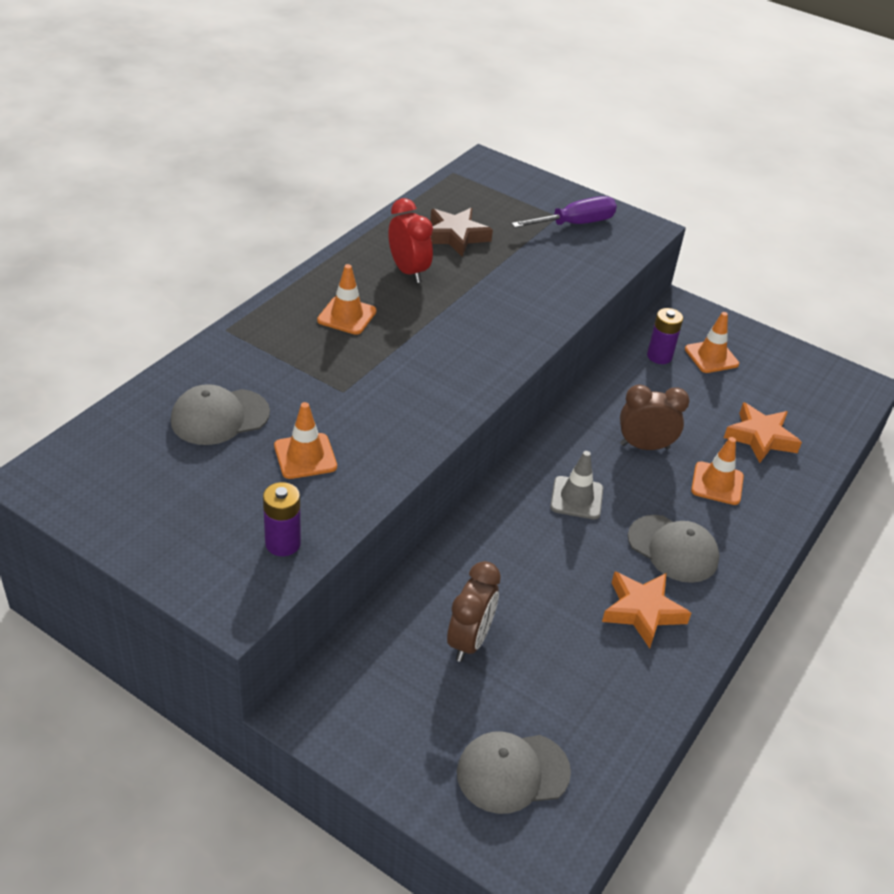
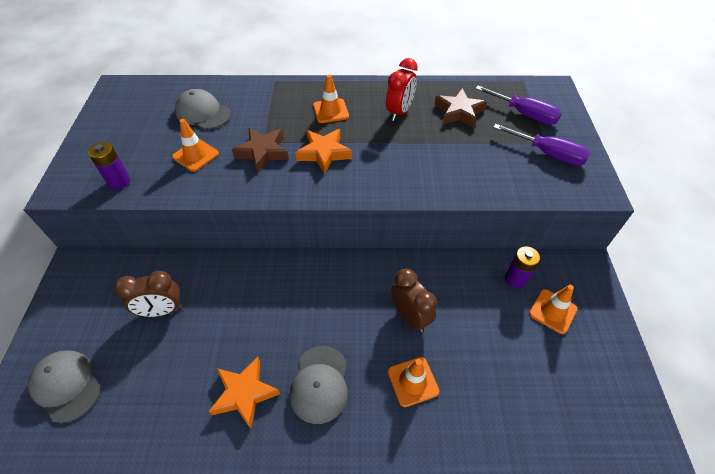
camera: 60 degrees right, 10 degrees up
grey traffic cone [550,451,603,519] -> none
orange star [724,402,802,463] -> orange star moved to [295,129,352,174]
none -> brown star [231,128,289,173]
none -> purple screwdriver [475,86,562,125]

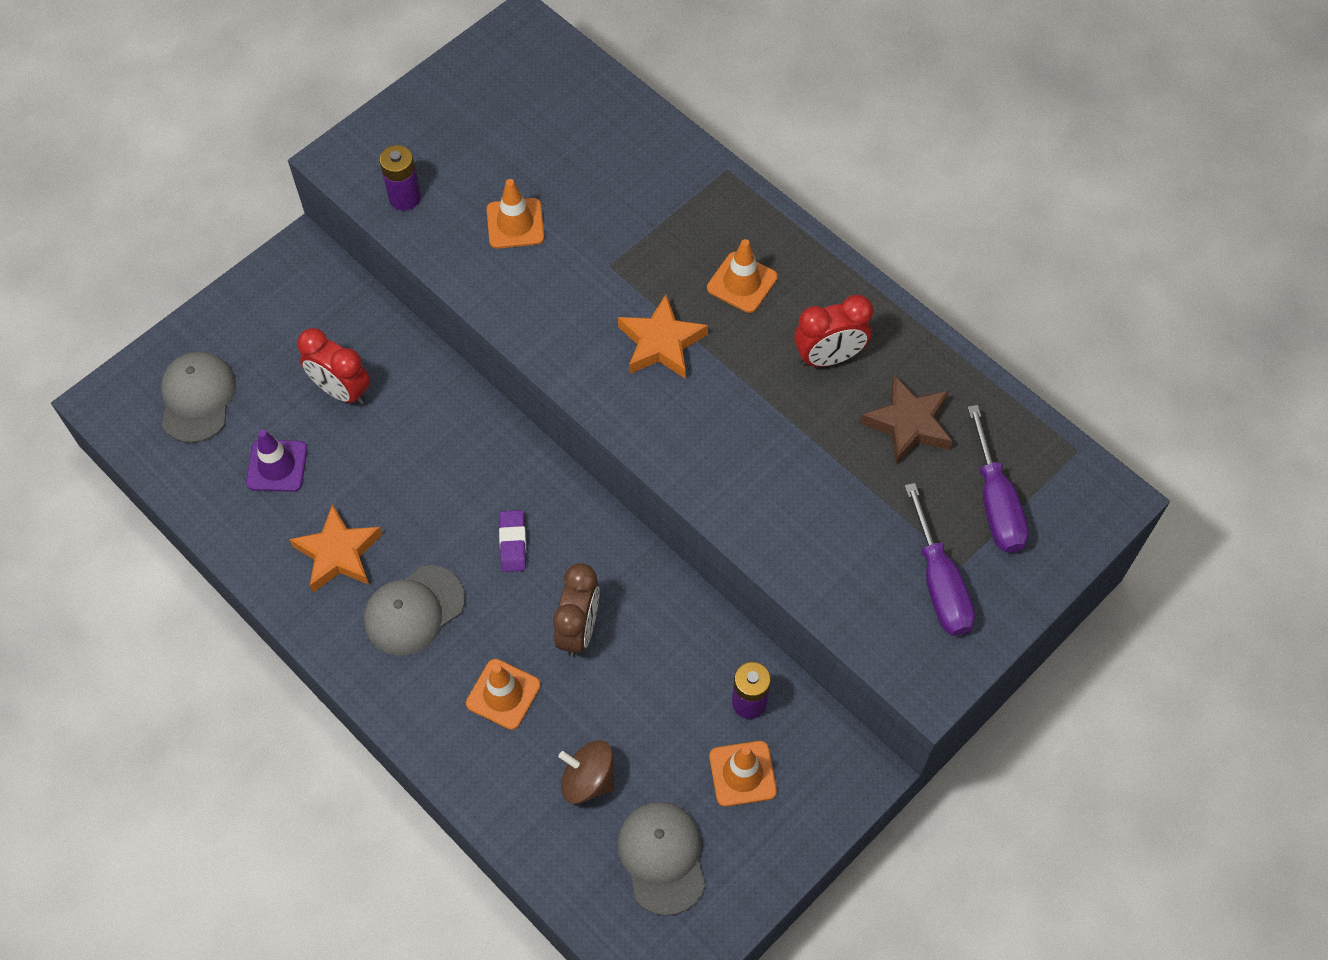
camera: 45 degrees right, 10 degrees up
brown clock [114,271,183,317] -> red clock [297,328,370,405]
grey cap [175,89,231,130] -> grey cap moved to [617,802,705,916]
brown star [231,128,289,173] -> none
none -> purple traffic cone [246,430,307,492]
none -> purple eraser [499,510,526,572]
none -> brown spinning top [558,740,615,804]

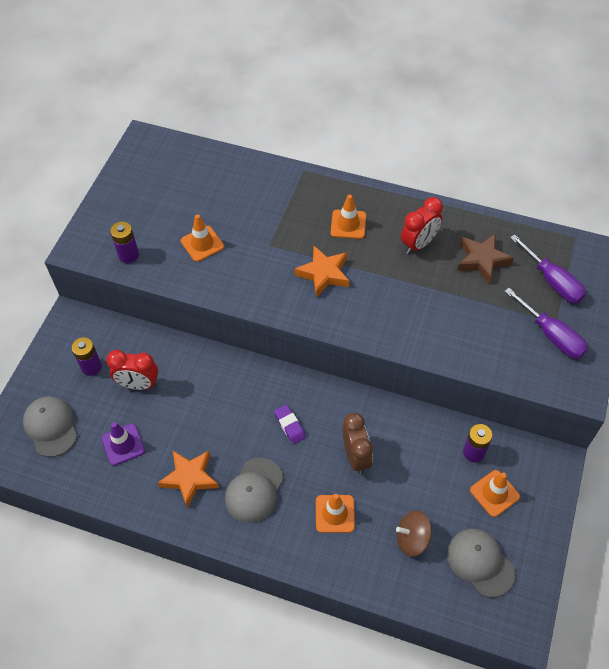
camera: 25 degrees left, 5 degrees down
none -> purple battery [72,337,102,376]

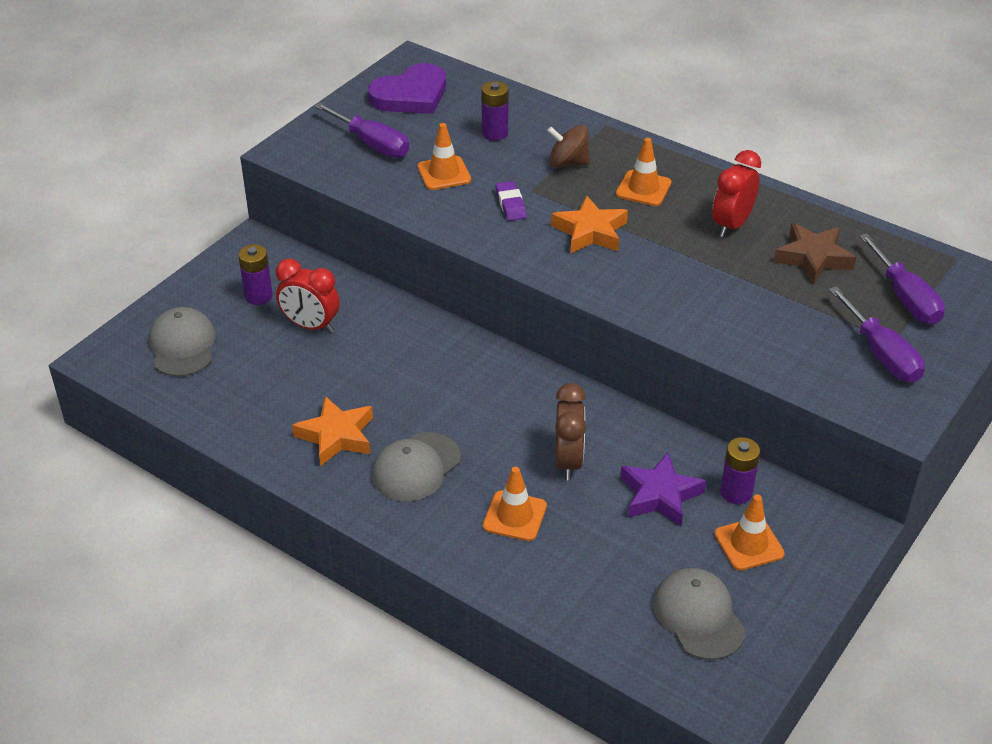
camera: 15 degrees right, 15 degrees down
purple traffic cone [101,422,145,466] -> none
purple battery [110,221,139,263] -> purple battery moved to [481,81,509,141]
purple eraser [274,404,306,444] -> purple eraser moved to [496,181,527,221]
brown spinning top [396,511,432,557] -> brown spinning top moved to [547,125,590,168]
red clock [401,197,443,254] -> red clock turned 150 degrees clockwise [712,150,761,237]
none -> purple screwdriver [314,103,409,158]
none -> purple heart [368,63,446,114]
none -> purple star [620,452,706,526]

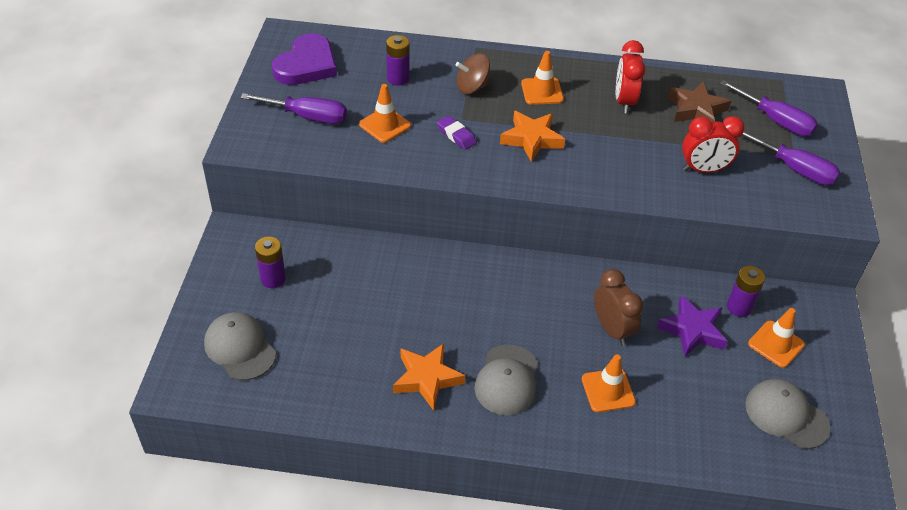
camera: 30 degrees left, 5 degrees up
red clock [276,259,340,333] -> red clock moved to [682,116,745,173]

